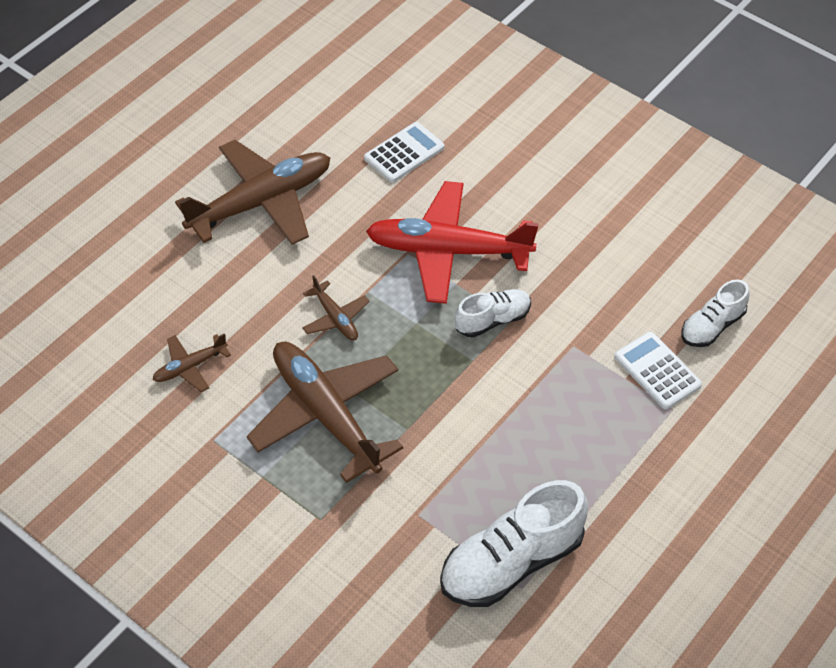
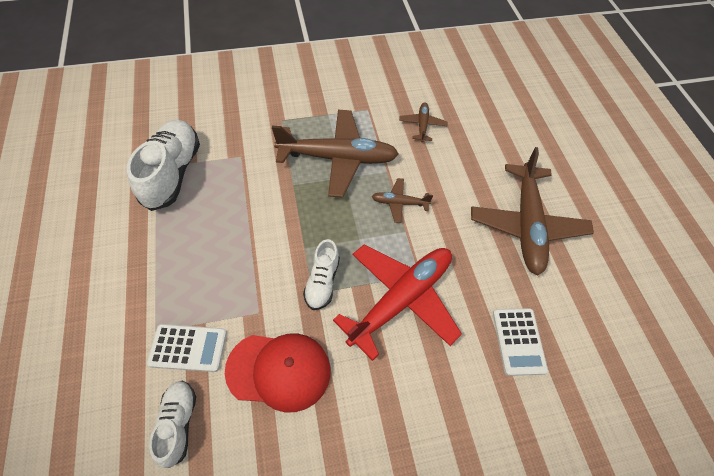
camera: 125 degrees right, 5 degrees up
none -> red cap [225,333,330,413]

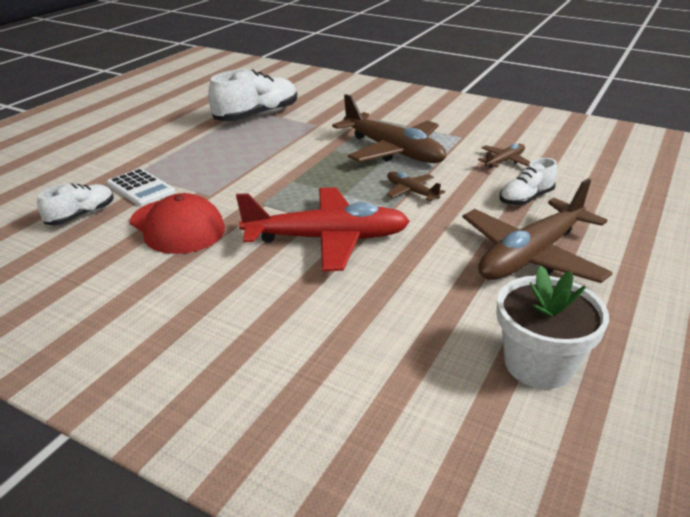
camera: 45 degrees right, 25 degrees down
white shoe [303,239,340,310] -> white shoe moved to [500,158,557,206]
white calculator [493,308,548,376] -> none
none -> white flower pot [496,265,609,389]

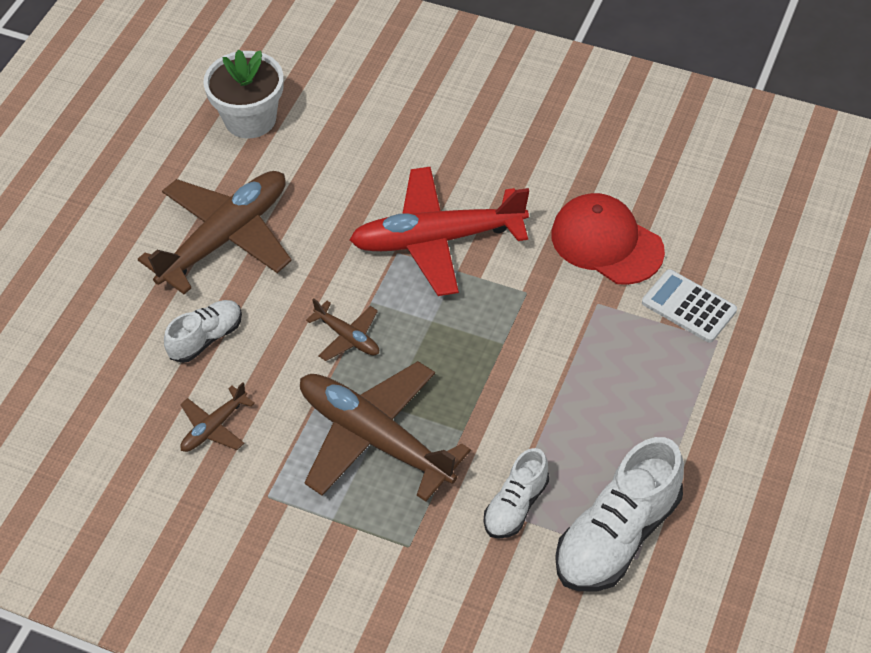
camera: 175 degrees right, 20 degrees up
white shoe [37,184,114,225] -> white shoe moved to [484,448,549,539]

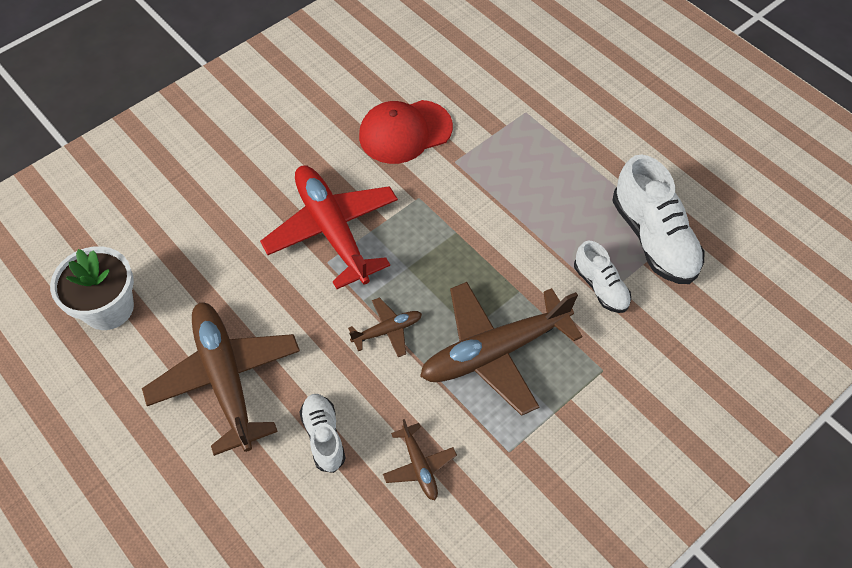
camera: 65 degrees left, 5 degrees up
red plane [350,167,529,296] -> red plane turned 135 degrees clockwise [260,165,398,289]
white calculator [642,269,737,342] -> none

